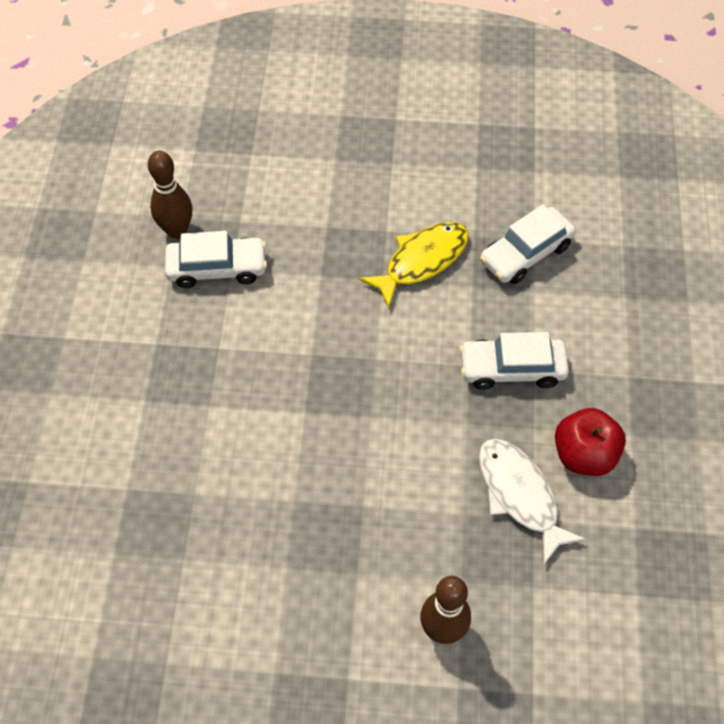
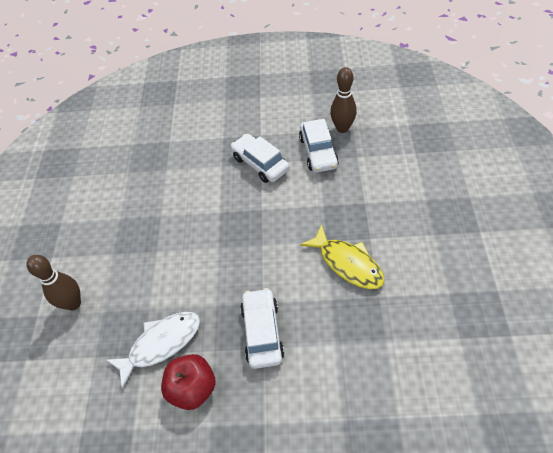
camera: 90 degrees right, 5 degrees down
white car [480,205,576,284] -> white car moved to [231,134,289,183]

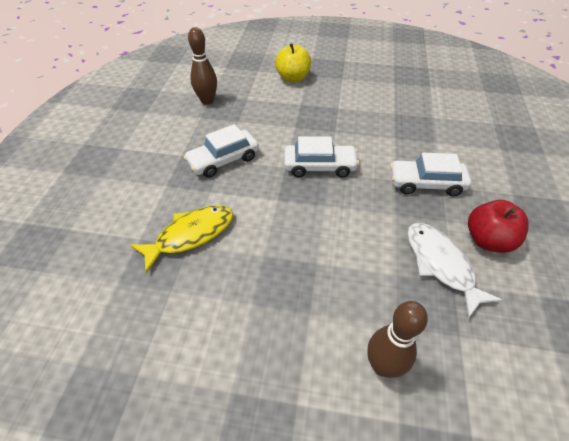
camera: 85 degrees left, 5 degrees down
white car [299,119,339,173] -> white car moved to [284,136,359,178]
yellow fish [300,224,385,289] -> yellow fish moved to [130,205,233,273]
none -> yellow apple [275,43,311,82]

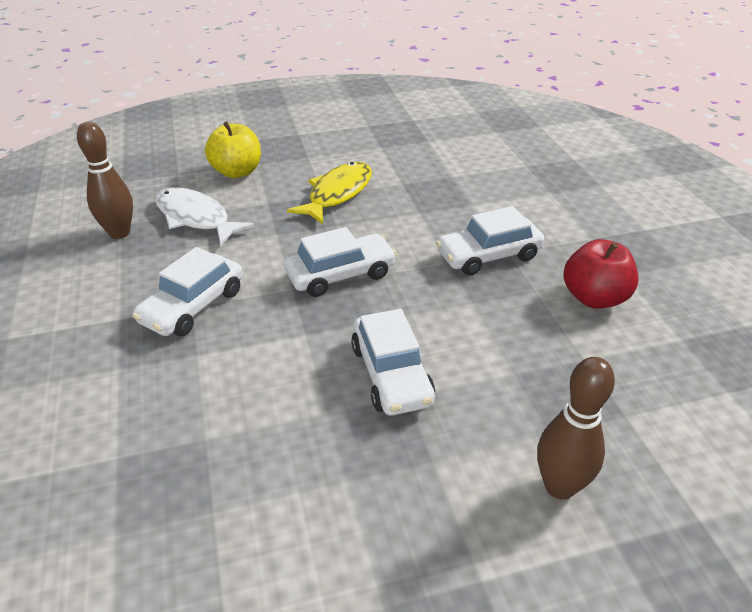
camera: 25 degrees left, 10 degrees down
yellow fish [130,205,233,273] -> yellow fish moved to [287,162,372,224]
white fish [408,223,502,318] -> white fish moved to [155,187,255,246]
none -> white car [351,309,435,415]

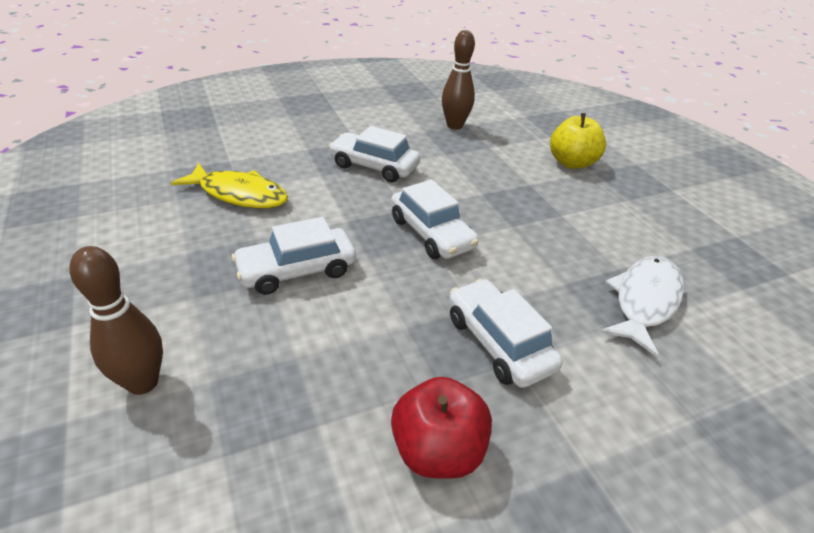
camera: 80 degrees right, 0 degrees up
white fish [155,187,255,246] -> white fish moved to [600,256,684,357]
yellow fish [287,162,372,224] -> yellow fish moved to [171,163,288,208]

